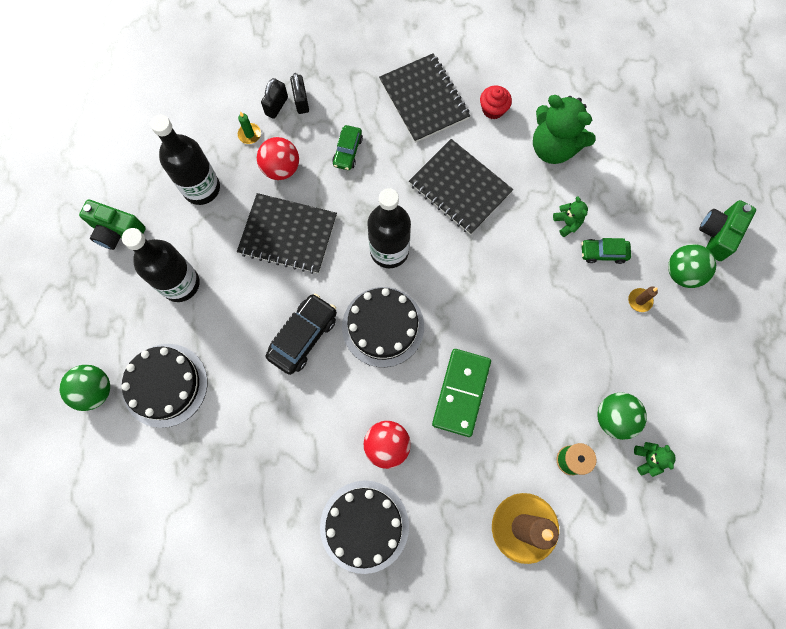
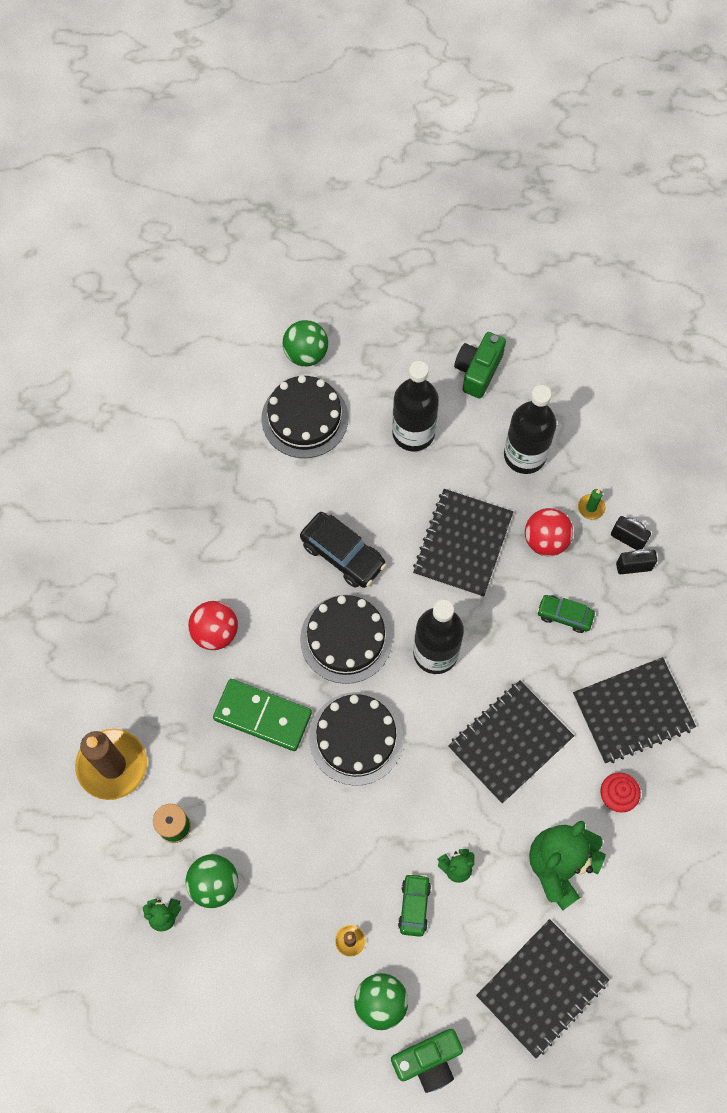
camera: 95 degrees right, 5 degrees down
black cake [320,480,409,574] -> black cake moved to [309,692,404,786]
green camera [699,200,756,261] -> green camera turned 120 degrees clockwise [391,1029,463,1093]
none -> black notebook [476,919,609,1058]

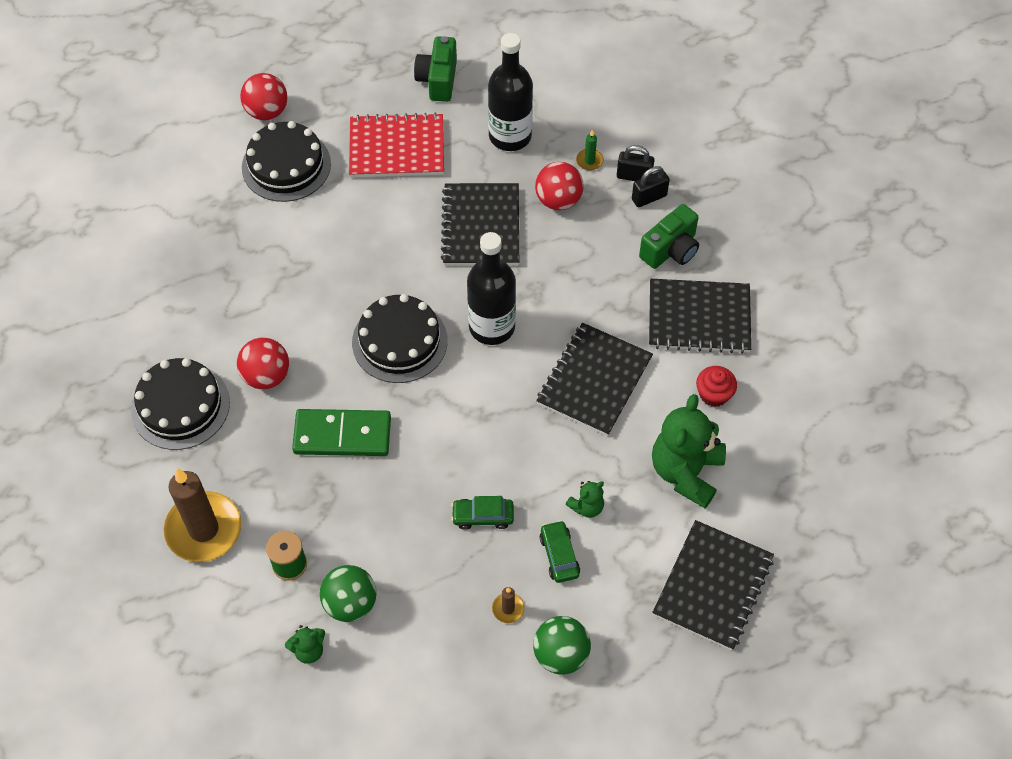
camera: 20 degrees left, 10 degrees down
green ball [283,320,328,366] -> red ball [240,73,288,120]
black car [300,512,386,588] -> none
black cake [309,692,404,786] -> black cake moved to [131,358,230,450]
green camera [391,1029,463,1093] -> green camera moved to [639,204,699,269]
black bottle [392,361,439,451] -> red notebook [349,112,444,177]
green car [537,595,595,633] -> green car moved to [451,496,514,530]
black notebook [573,657,696,763] -> black notebook turned 45 degrees clockwise [649,279,751,354]

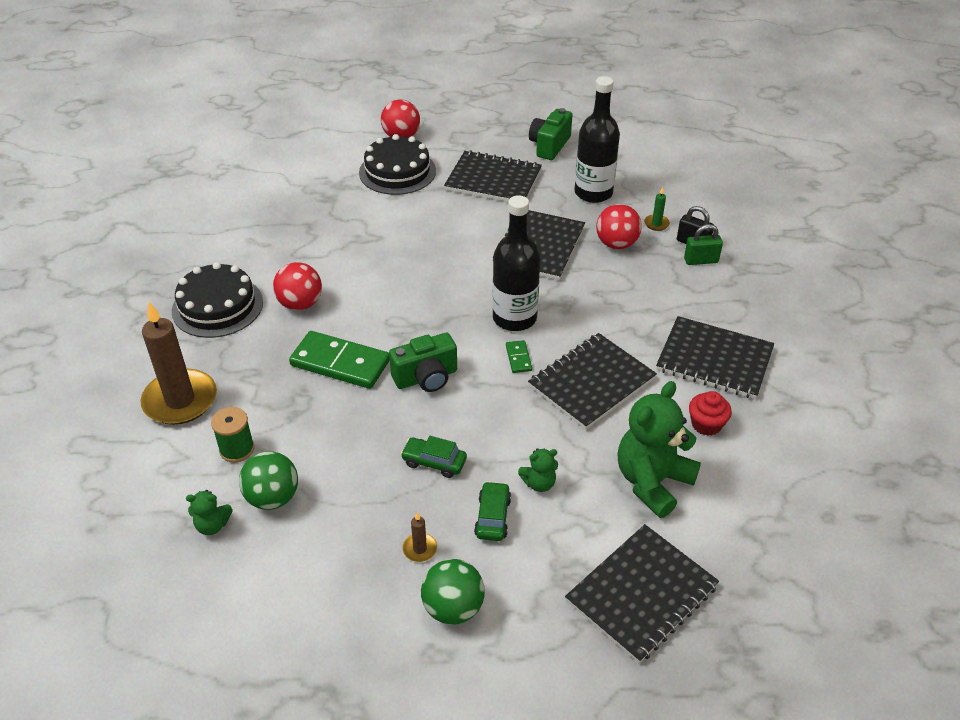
camera: 20 degrees right, 15 degrees down
red notebook [349,112,444,177] -> black notebook [444,150,542,202]
black cake [352,294,448,383] -> none
black padlock [632,166,670,207] -> green padlock [684,224,723,265]
green camera [639,204,699,269] -> green camera moved to [389,333,457,392]
none -> green domino [506,340,532,373]

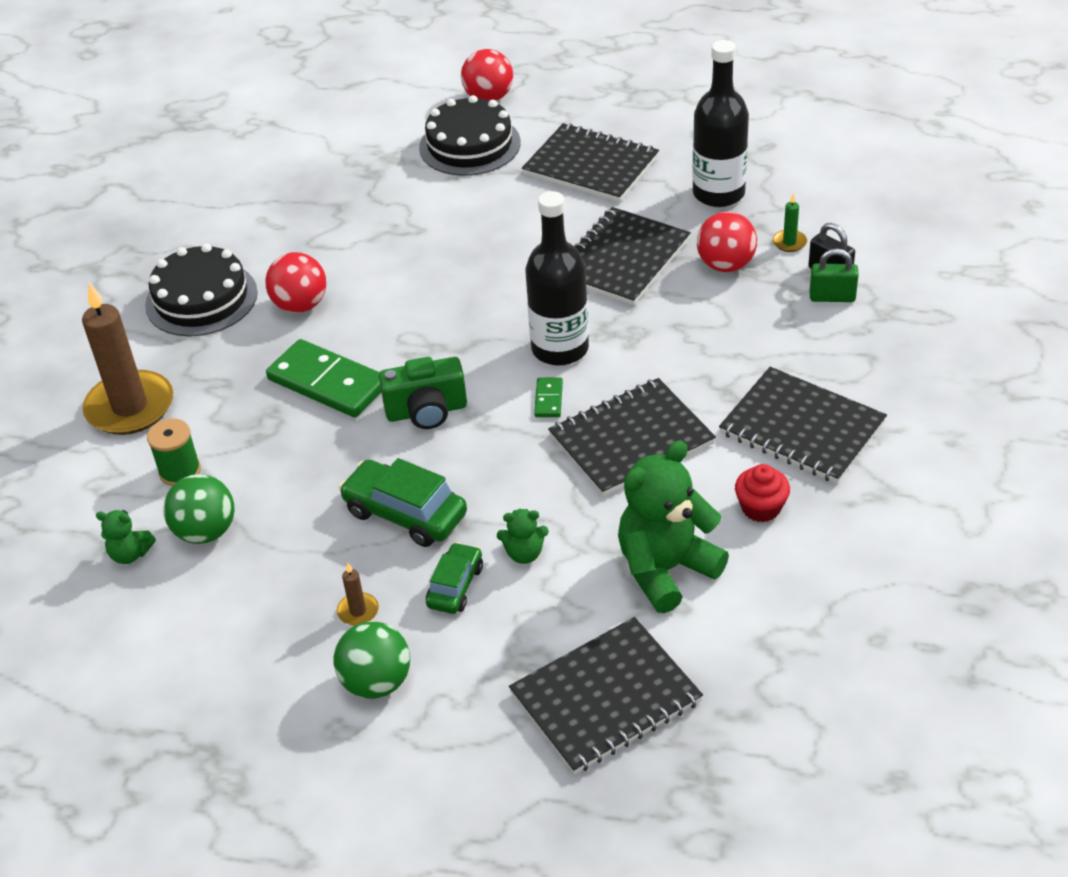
camera: 15 degrees right, 0 degrees up
green car [401,436,467,478] -> green car [339,458,467,547], size x1.62
green camera [529,108,572,160] -> none

